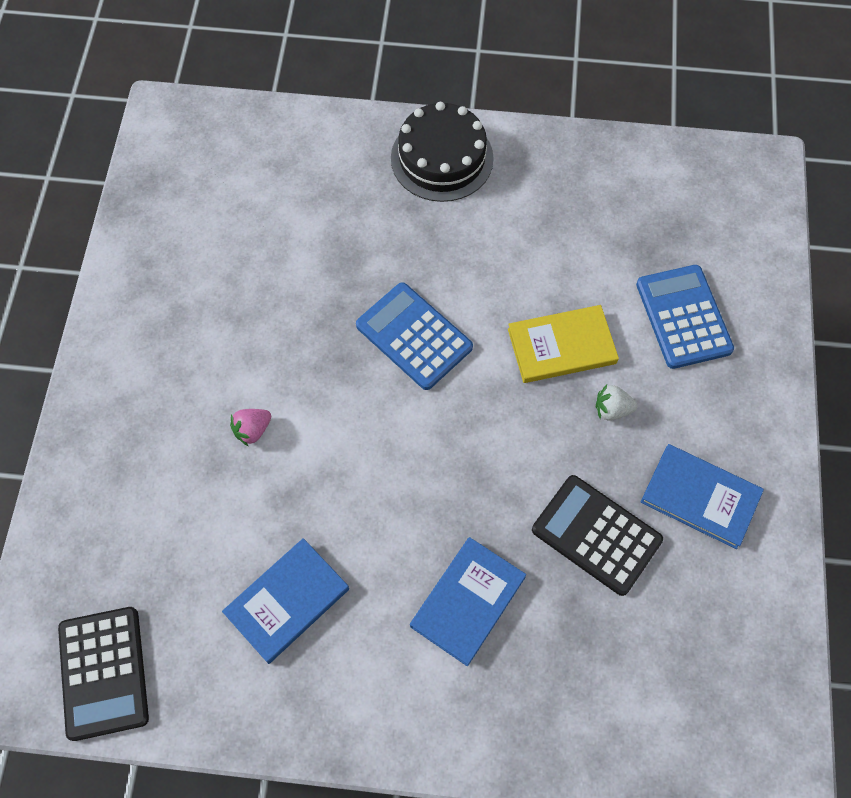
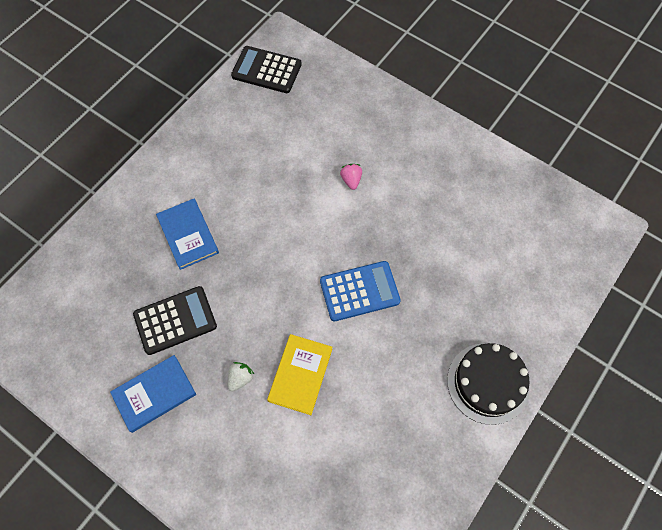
camera: 120 degrees right, 0 degrees up
blue book [222,538,349,664] -> none
blue calculator [636,265,734,369] -> none

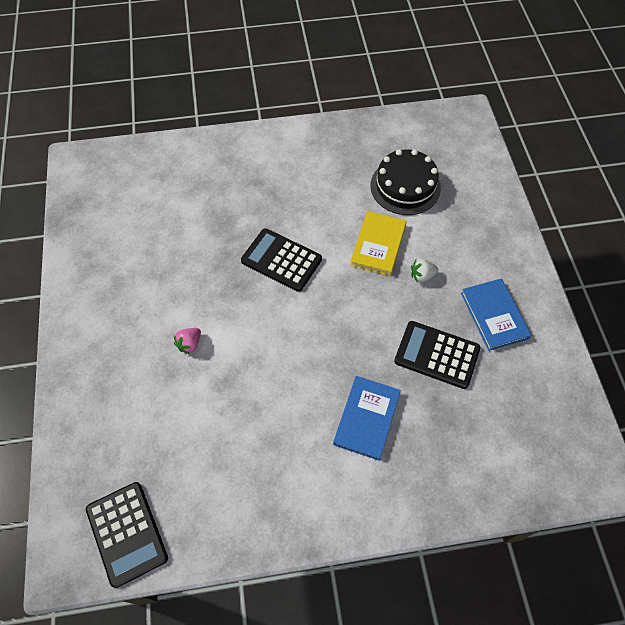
camera: 135 degrees left, 5 degrees down
blue book [110,355,196,433] -> blue book turned 60 degrees clockwise [461,278,531,351]
yellow book [267,334,332,415] -> yellow book turned 45 degrees counterclockwise [350,211,407,276]
blue calculator [320,261,401,321] -> black calculator [241,228,322,292]
black cake [447,343,530,425] -> black cake moved to [370,149,441,215]

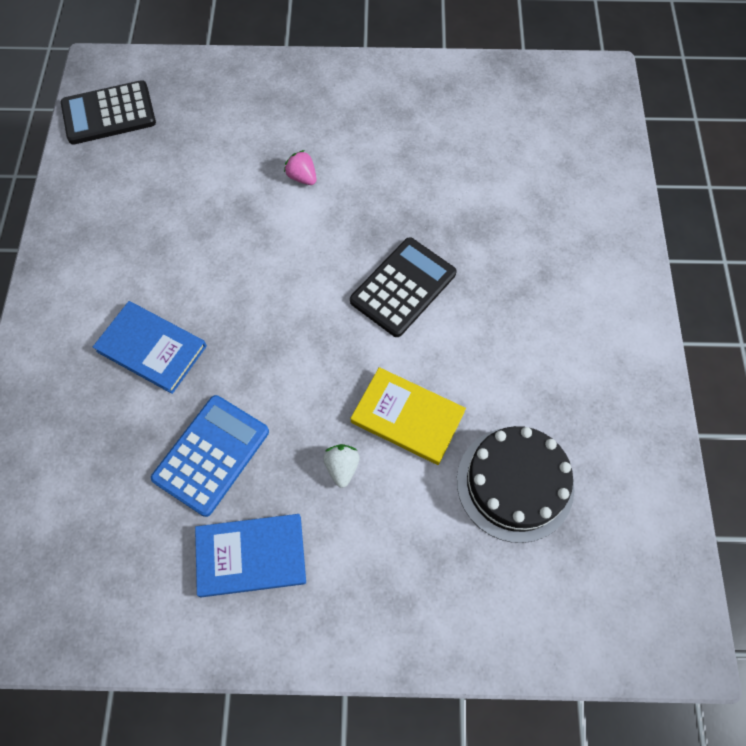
camera: 100 degrees right, 5 degrees up
black calculator [394,321,481,389] -> blue calculator [151,395,269,517]

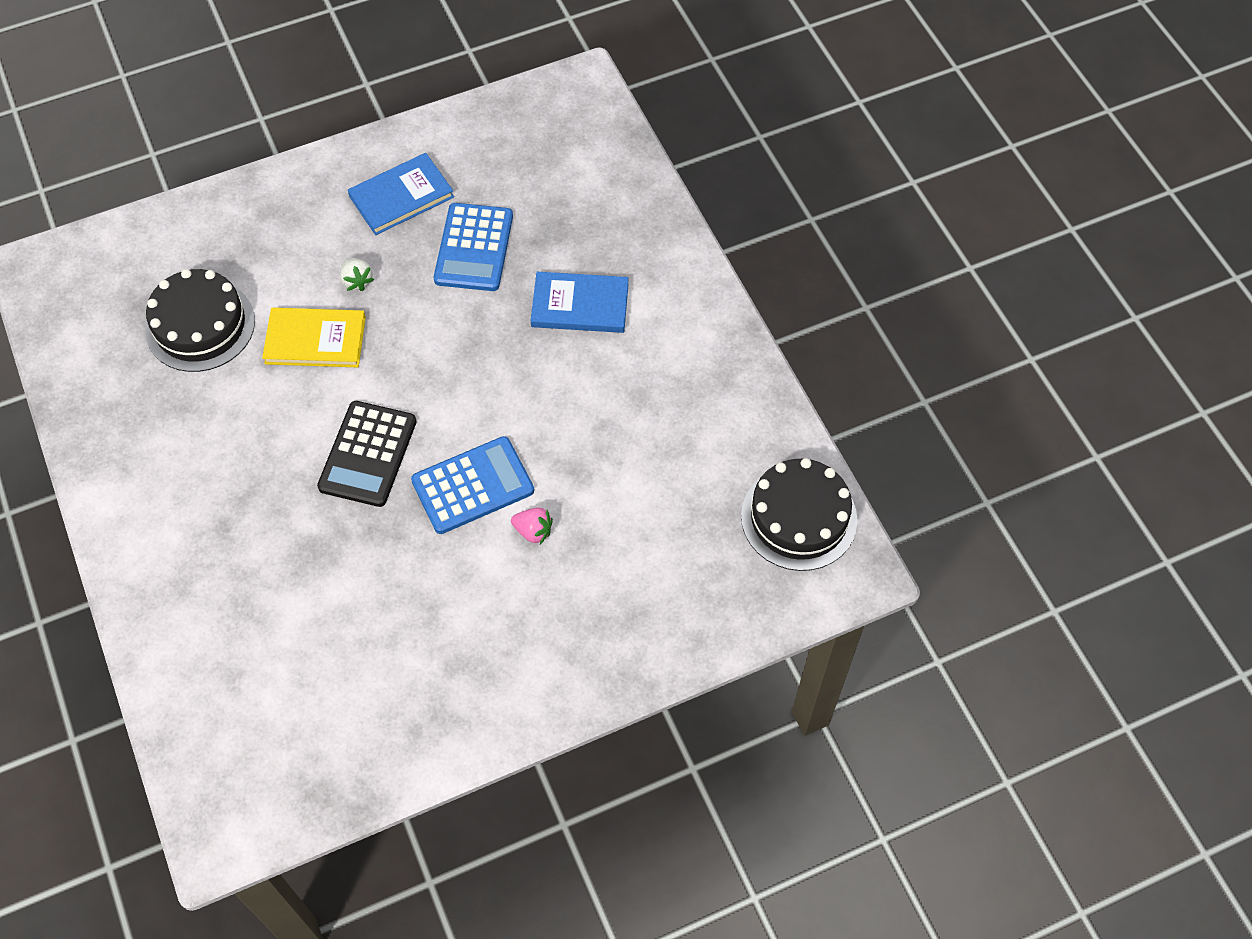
camera: 155 degrees right, 5 degrees down
black calculator [61,80,156,145] -> black cake [741,458,858,571]
none -> blue calculator [411,436,534,534]

